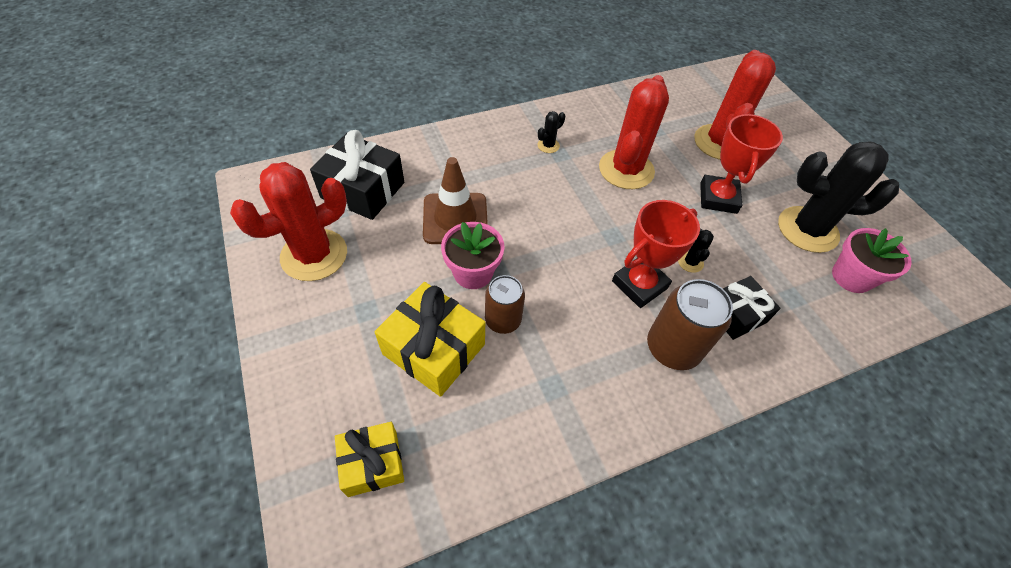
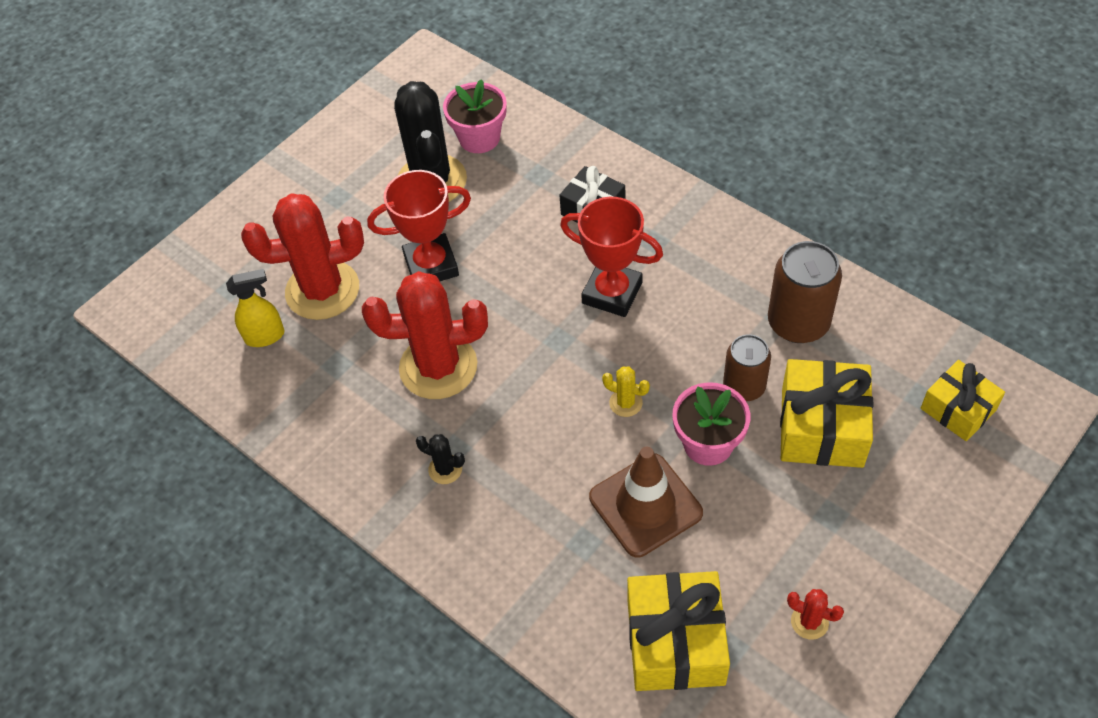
camera: 110 degrees left, 0 degrees up
red cactus [230,162,347,281] -> red cactus [787,589,844,640], size x0.41
black gift [310,130,404,220] -> yellow gift [627,571,730,691]
brown can [647,279,733,370] -> brown can moved to [768,241,842,343]
black cactus [678,229,714,273] -> none
none -> yellow spray bottle [226,269,284,347]
none -> yellow cactus [602,366,650,417]

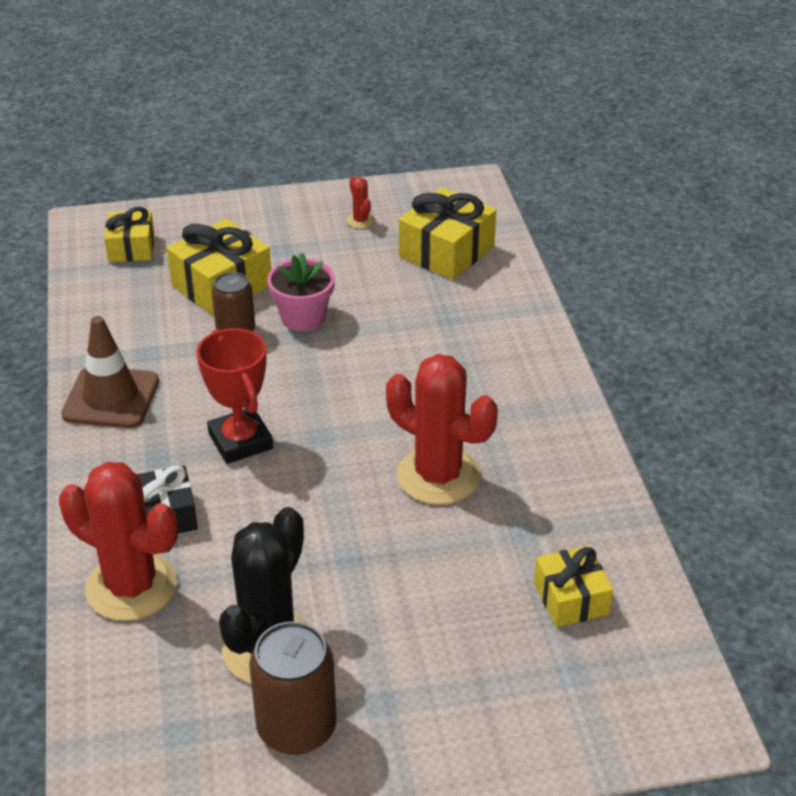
camera: 145 degrees left, 15 degrees down
yellow spray bottle [226,269,284,347] -> yellow gift [534,545,613,627]
red cactus [241,193,364,320] -> red cactus moved to [59,462,178,621]
red trophy [367,170,471,281] -> none
black cactus [416,434,465,484] -> none
pink flower pot [443,79,507,153] -> none
brown traffic cone [589,447,703,557] -> brown traffic cone moved to [61,316,159,428]
yellow cactus [602,366,650,417] -> none
brown can [768,241,842,343] -> brown can moved to [249,621,337,755]

